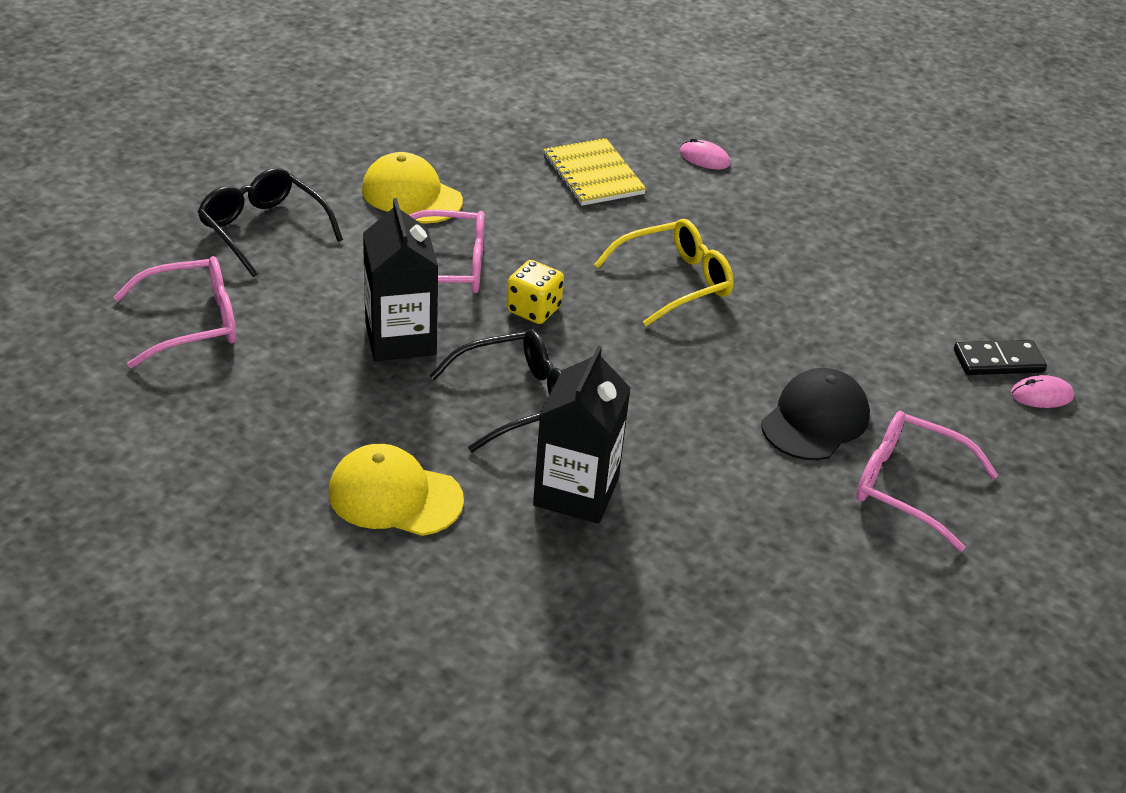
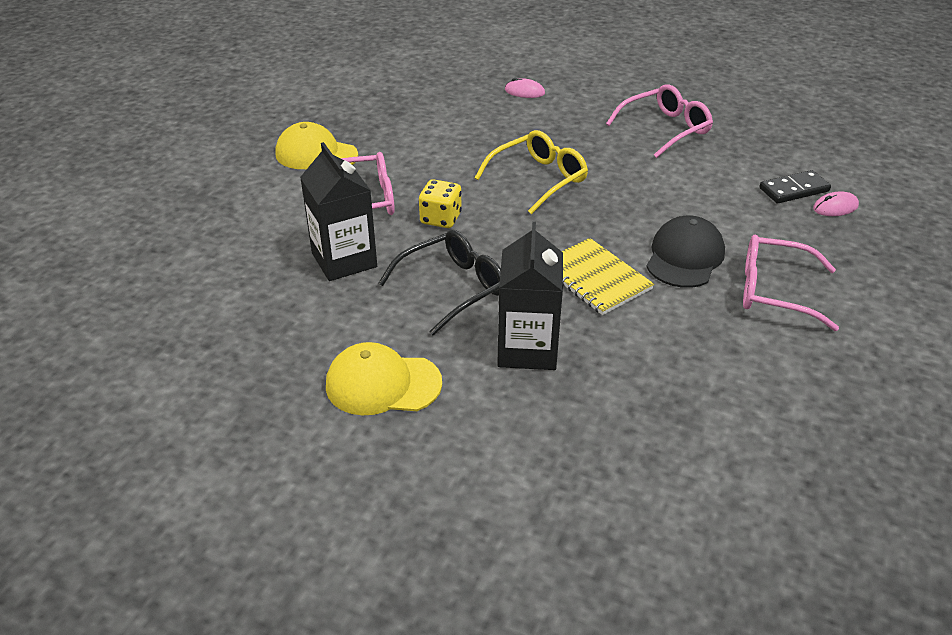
camera: 10 degrees left, 0 degrees up
pink glasses [114,256,236,368] -> pink glasses moved to [606,84,713,158]
black glasses [197,168,343,277] -> none
yellow notebook [543,138,646,206] -> yellow notebook moved to [562,238,654,315]

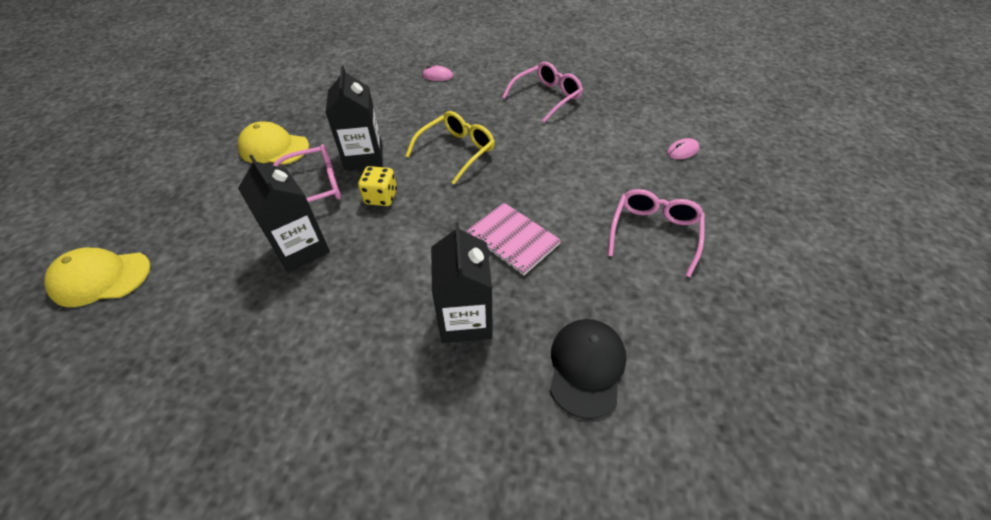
camera: 10 degrees left, 10 degrees up
yellow cap [326,342,442,415] -> yellow cap moved to [44,248,150,307]
black glasses [378,230,501,336] -> none
yellow notebook [562,238,654,315] -> pink notebook [466,202,561,276]
black cap [646,215,725,288] -> black cap moved to [550,319,627,419]
pink glasses [743,234,839,331] -> pink glasses turned 105 degrees clockwise [608,189,705,277]
black domino [759,170,831,203] -> none
none -> black carton [326,66,383,171]

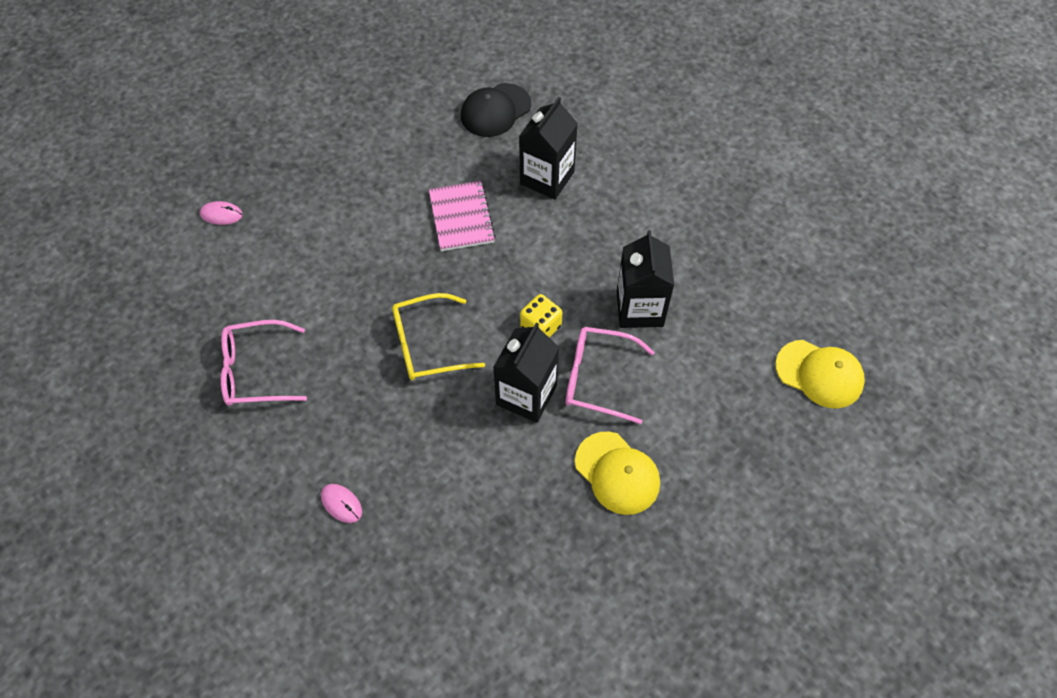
camera: 145 degrees left, 10 degrees up
pink glasses [608,189,705,277] -> none

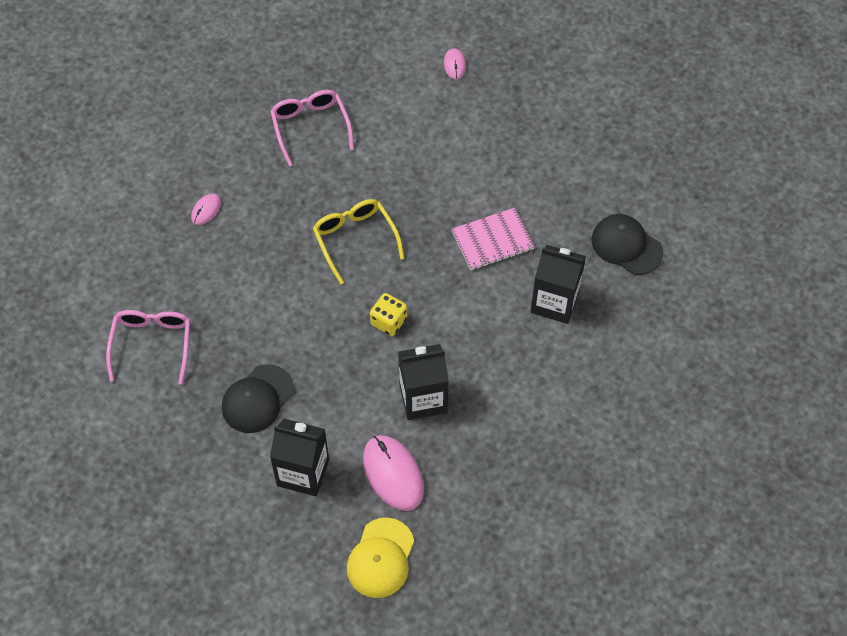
camera: 80 degrees right, 0 degrees up
black carton [493,323,559,423] -> black carton moved to [270,418,329,496]
pink glasses [566,327,655,424] -> pink glasses moved to [106,310,190,384]
yellow cap [575,432,660,515] -> black cap [222,364,294,433]
none -> pink mouse [363,435,424,511]

